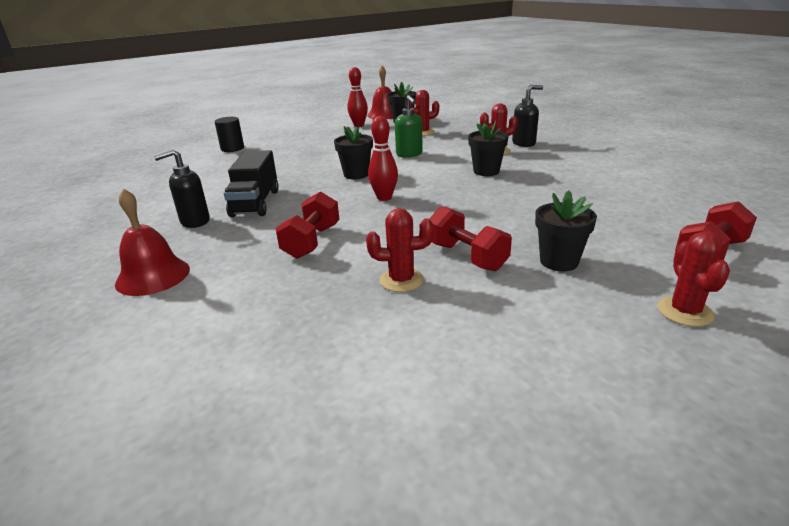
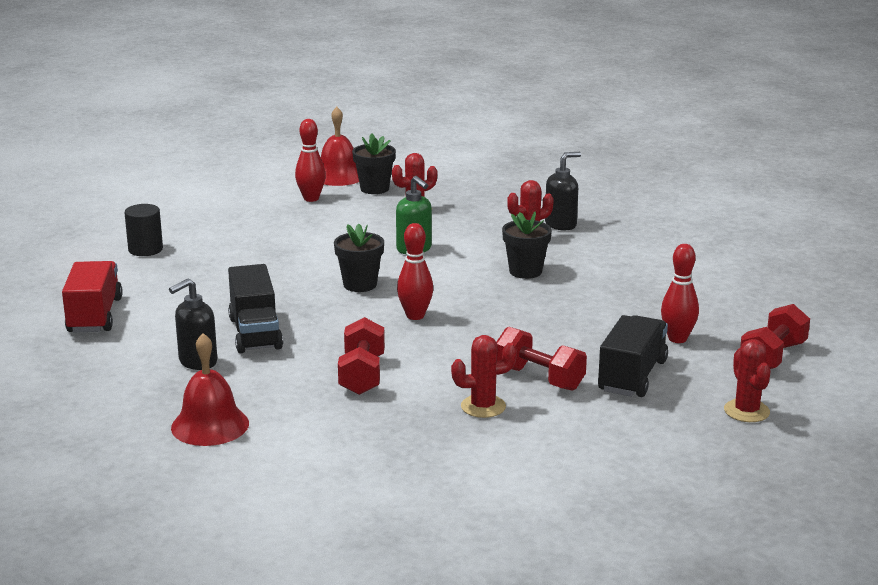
camera: 15 degrees left, 5 degrees down
black flower pot [535,190,597,271] -> black truck [598,315,668,397]
none -> red truck [62,261,123,332]
none -> red bowling pin [661,244,699,343]

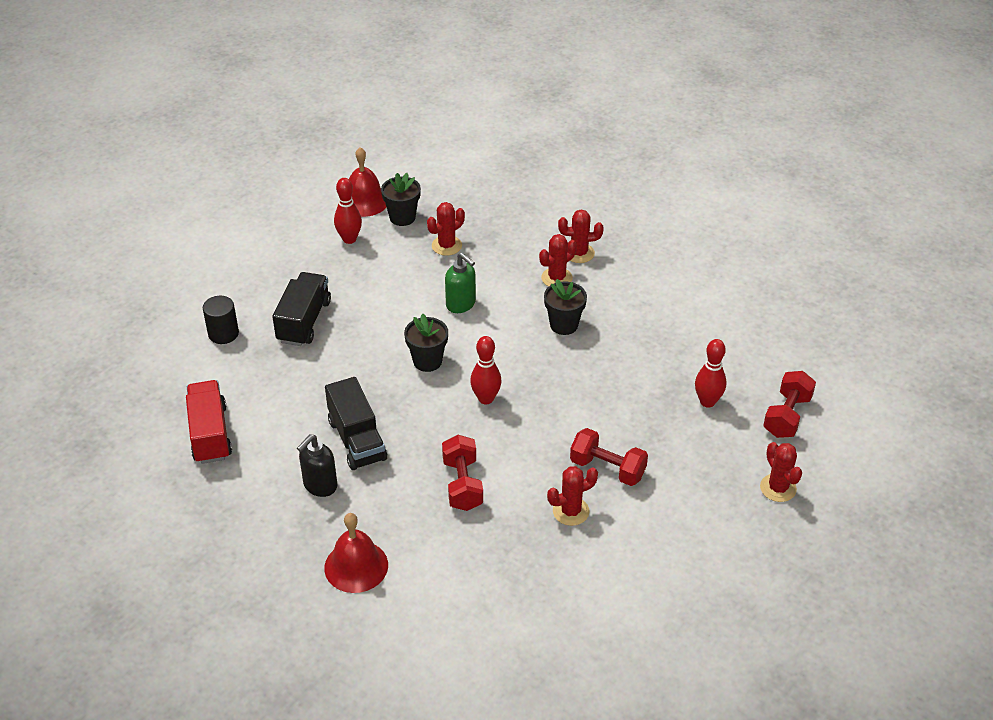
camera: 10 degrees left, 20 degrees up
black soap dispenser [545,152,581,230] -> red cactus [558,209,604,263]
black truck [598,315,668,397] -> black truck moved to [272,272,331,346]

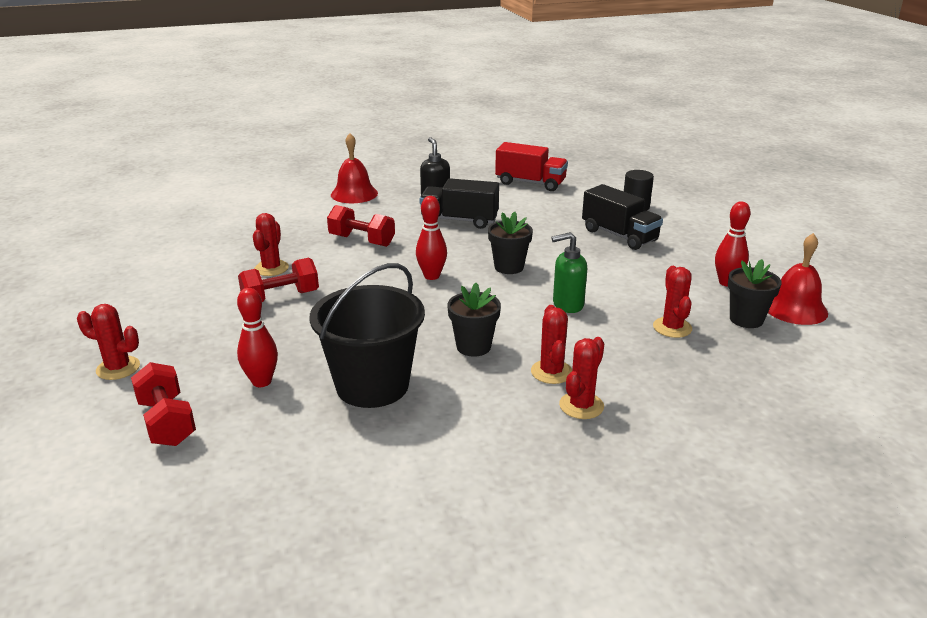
camera: 125 degrees right, 15 degrees down
none -> black bucket [309,263,425,408]

